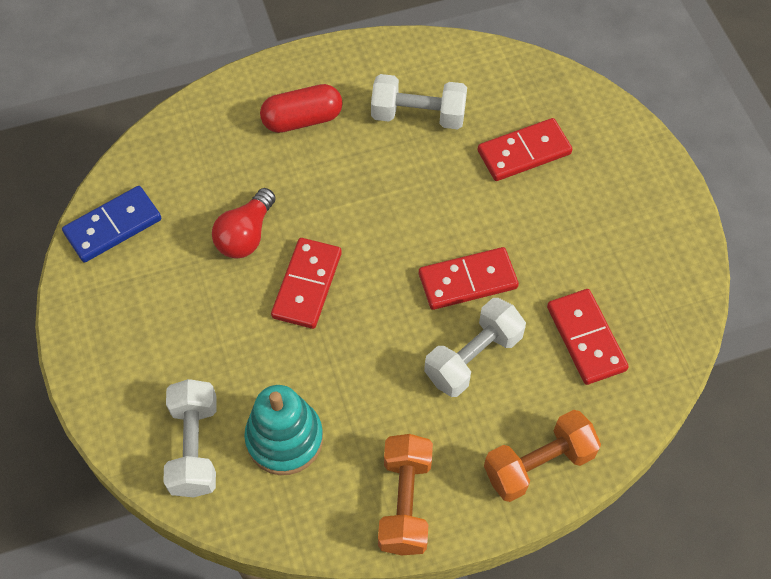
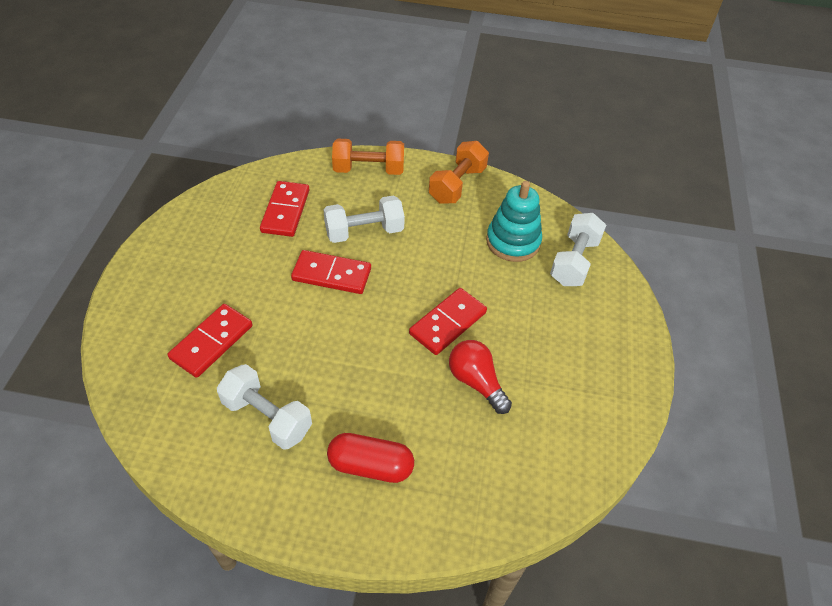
camera: 155 degrees left, 10 degrees down
blue domino [62,186,161,263] -> none
red light bulb [212,188,276,259] -> red light bulb turned 90 degrees counterclockwise [449,340,512,414]
red domino [478,118,572,181] -> red domino turned 60 degrees counterclockwise [168,304,252,378]

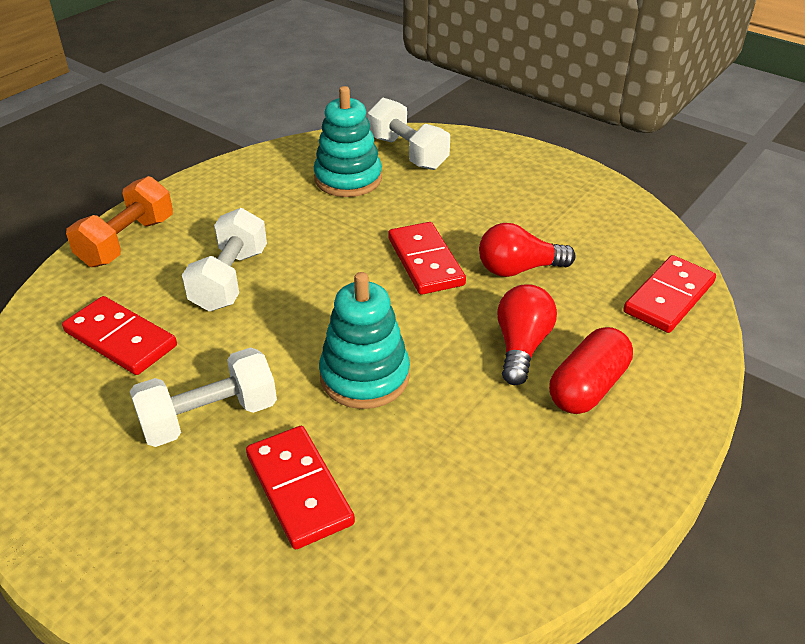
camera: 60 degrees left, 10 degrees down
white dumbbell [217,364,312,450] -> white dumbbell moved to [130,347,277,447]
red domino [291,250,371,294] -> red domino moved to [623,255,716,333]
orange dumbbell [429,141,489,204] -> none
none -> turquoise stacking toy [319,272,410,409]
none -> red light bulb [497,284,557,385]

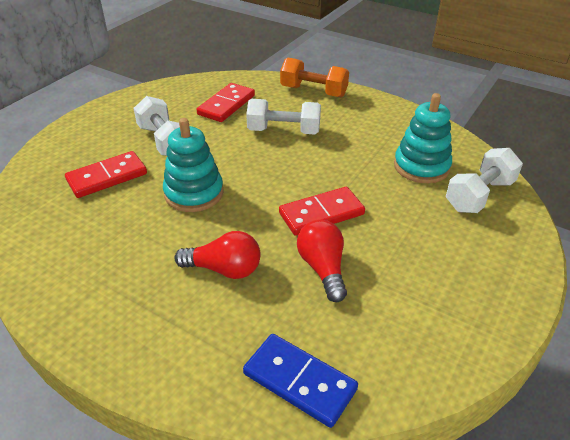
camera: 85 degrees right, 0 degrees up
red capsule [549,327,633,414] -> none
red domino [623,255,716,333] -> blue domino [243,334,358,428]

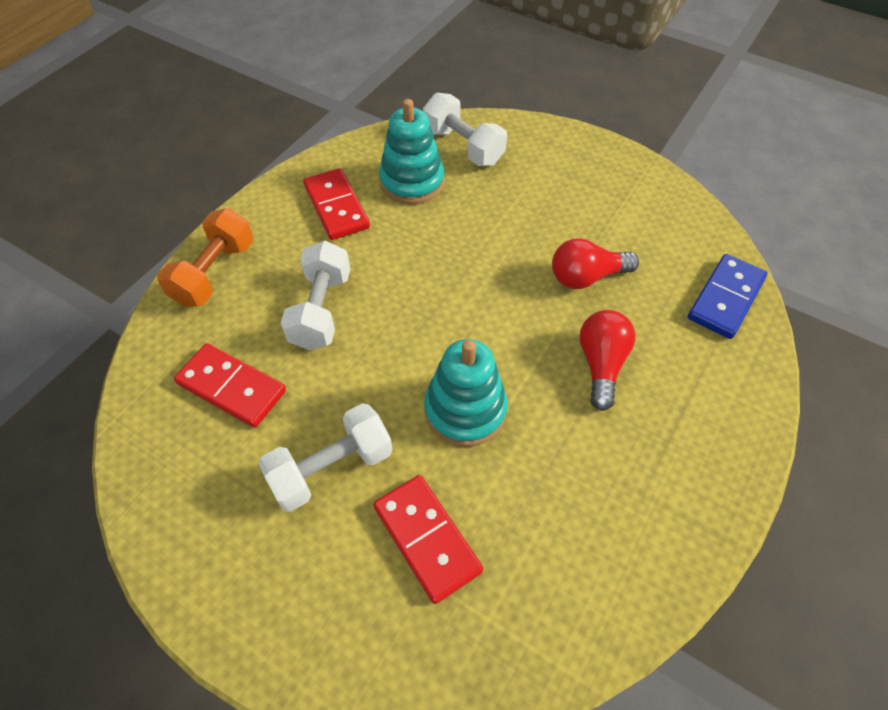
camera: 90 degrees left, 15 degrees up
red domino [279,187,365,236] -> red domino moved to [303,168,370,240]

